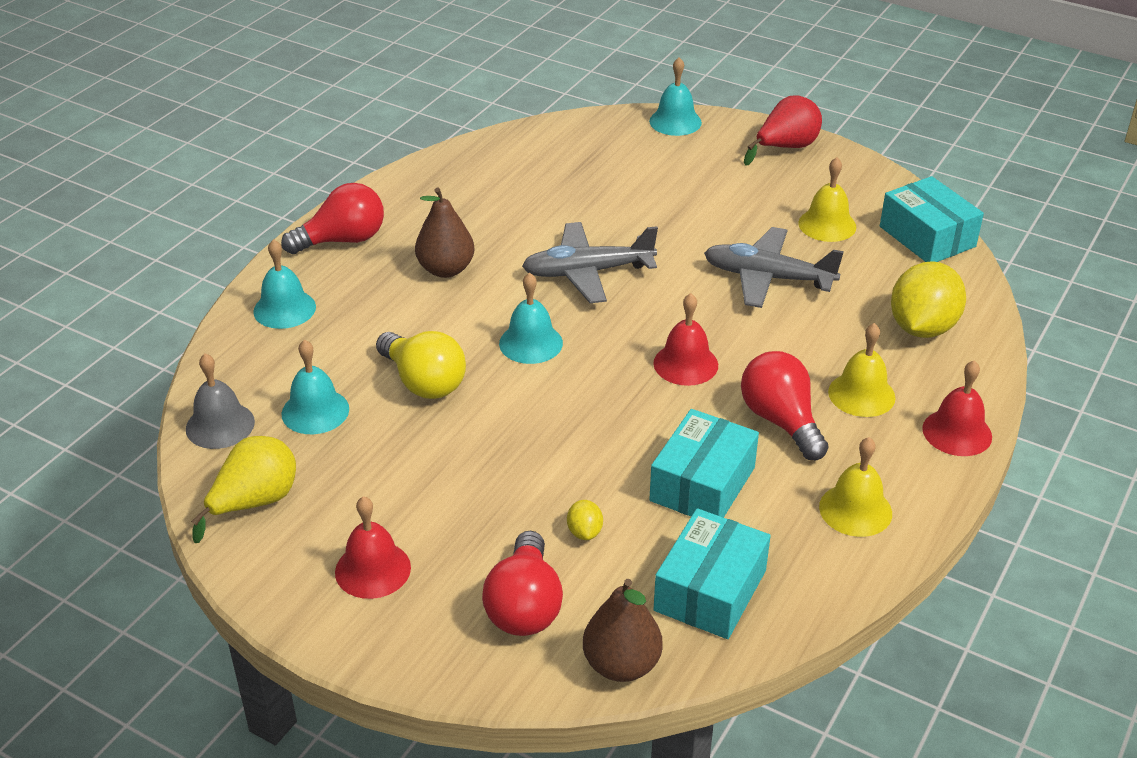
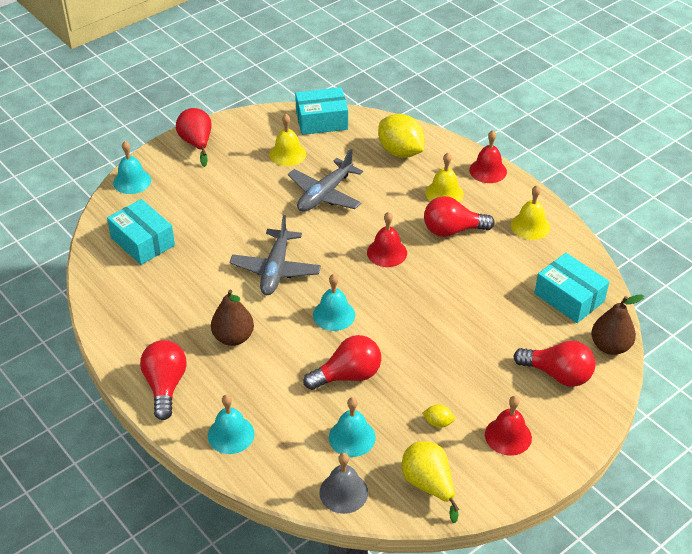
camera: 70 degrees left, 5 degrees up
yellow light bulb [376,331,466,399] -> red light bulb [303,335,381,390]
yellow lemon [567,500,603,540] -> yellow lemon moved to [422,404,455,428]
turquoise box [649,409,759,518] -> turquoise box moved to [107,199,175,265]

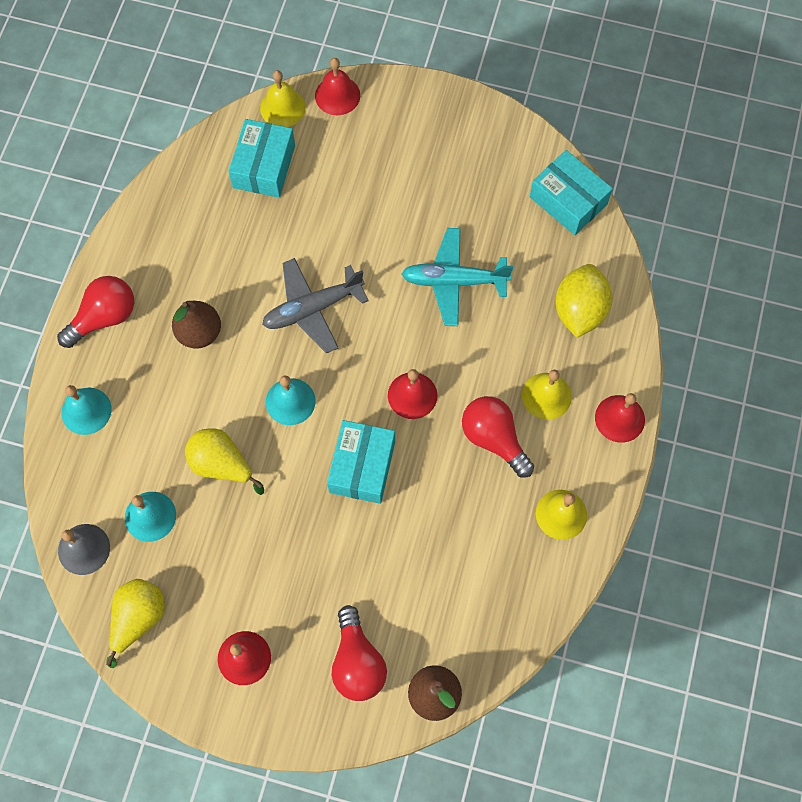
camera: 55 degrees right, 25 degrees up
turquoise bell [113,141,151,194] -> red bell [315,58,360,115]
red pear [176,108,212,167] -> none
yellow bell [269,114,306,166] -> yellow bell moved to [260,70,306,127]
grey plane [288,149,363,212] -> turquoise plane [402,228,513,326]
red light bulb [303,335,381,390] -> yellow pear [185,428,264,495]
yellow lemon [422,404,455,428] -> none
turquoise box [534,253,609,323] -> turquoise box moved to [327,420,395,504]

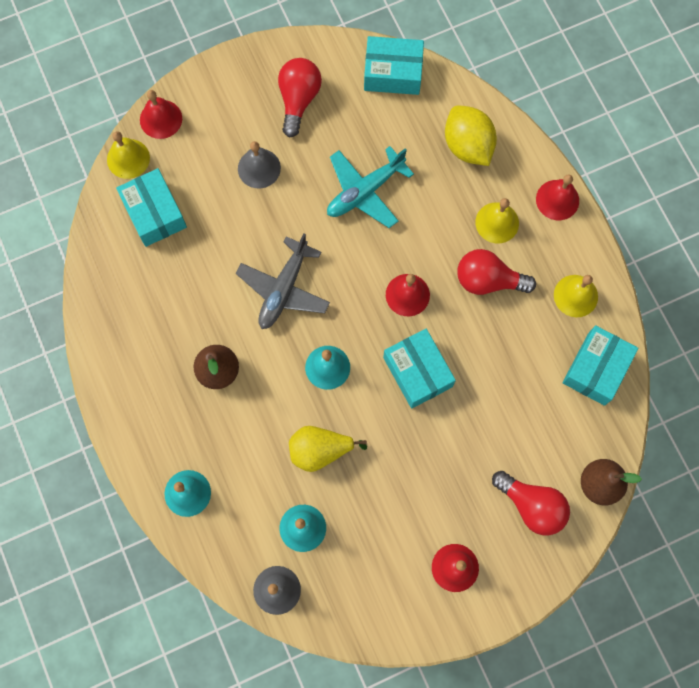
camera: 40 degrees left, 5 degrees up
red light bulb [57,276,134,348] -> red light bulb moved to [278,58,322,138]
yellow pear [106,579,165,668] -> none
none -> grey bell [238,141,281,188]
none -> turquoise box [563,325,639,406]

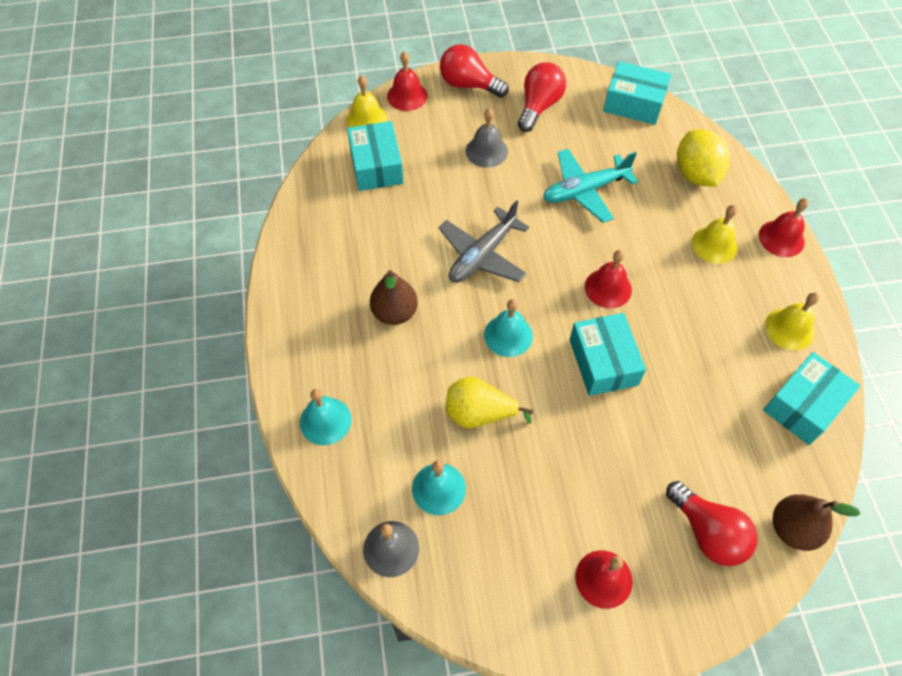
camera: 15 degrees right, 15 degrees down
red light bulb [457,249,536,295] -> red light bulb moved to [440,44,509,98]

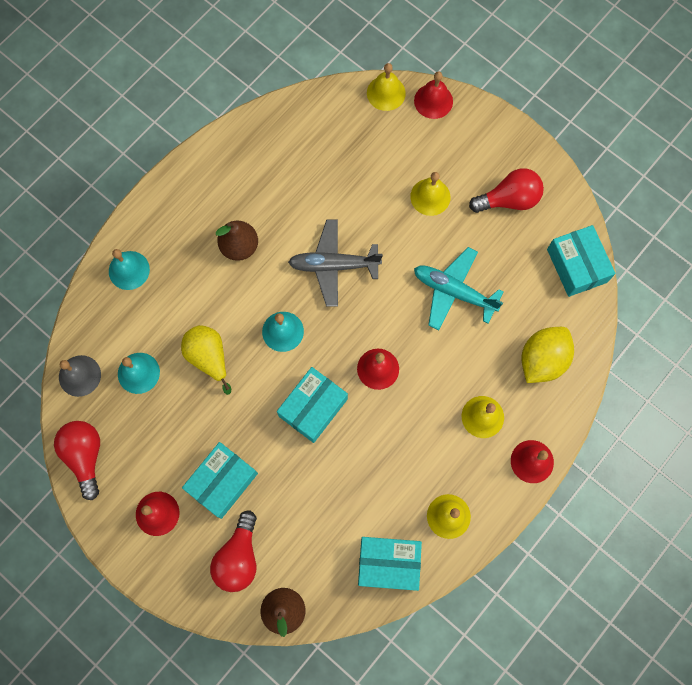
camera: 50 degrees right, 15 degrees up
turquoise box [347,121,404,191] -> turquoise box moved to [182,442,258,519]
red light bulb [440,44,509,98] -> red light bulb moved to [54,421,100,500]
grey bell [466,108,508,168] -> yellow bell [410,172,451,216]

